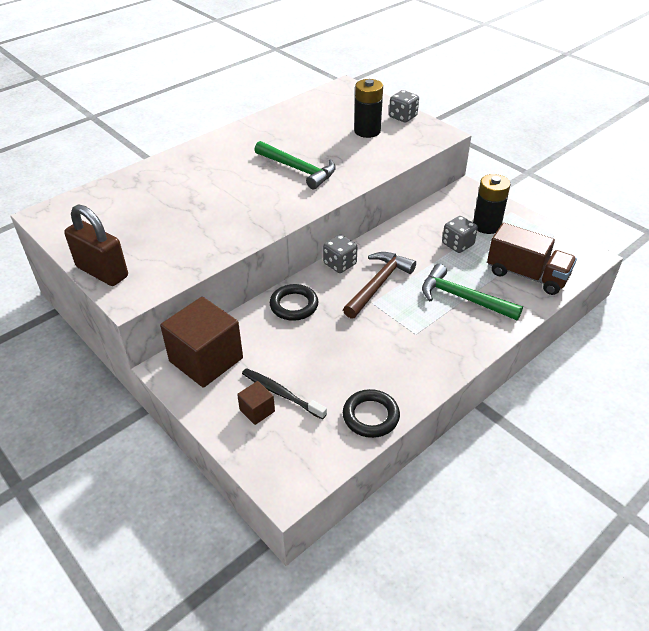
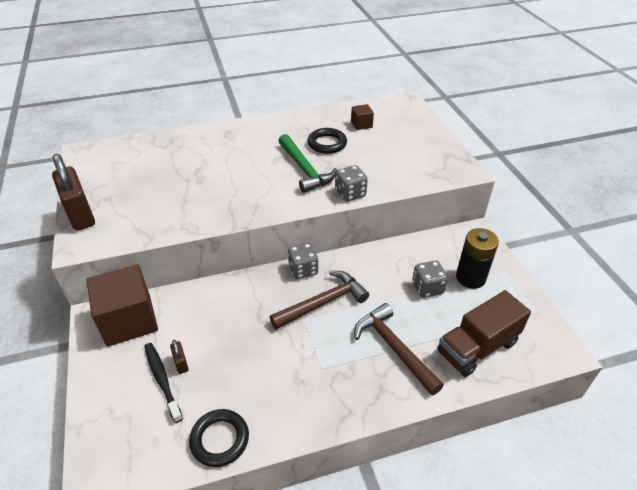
camera: 25 degrees right, 0 degrees up
brown cube [237,381,275,425] -> brown cube moved to [351,104,374,130]
black ring [270,284,319,321] -> black ring moved to [307,128,347,154]
black battery [354,79,383,138] -> none
grey dice [389,90,419,122] -> grey dice moved to [335,165,368,202]
green hammer [422,264,523,320] -> brown hammer [354,303,444,396]
brown truck [487,223,577,295] -> brown truck turned 90 degrees clockwise [437,290,531,377]
none -> brown padlock [170,340,189,374]

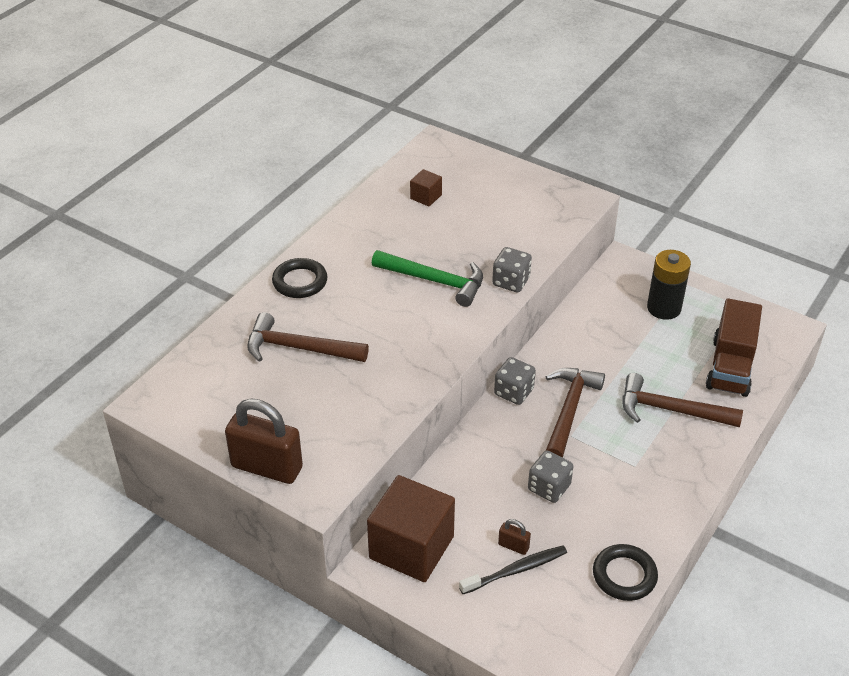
camera: 40 degrees left, 0 degrees up
black toothbrush [144,343,183,423] -> black toothbrush turned 135 degrees clockwise [459,546,567,594]
black ring [307,128,347,154] -> black ring moved to [272,258,327,298]
grey dice [412,261,448,298] -> grey dice moved to [528,450,573,503]
none -> brown hammer [247,312,369,362]

